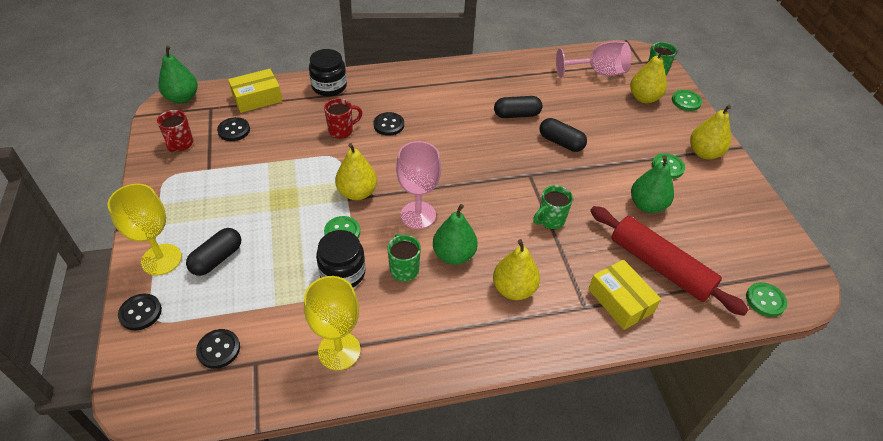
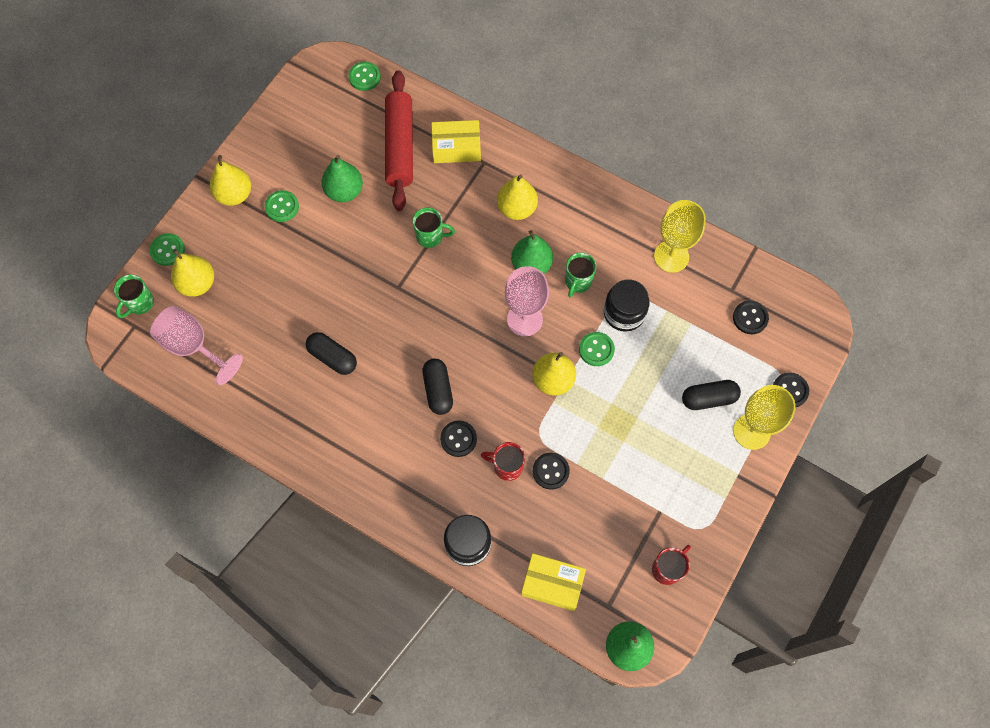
camera: 135 degrees left, 20 degrees up
black button [217,117,250,141] -> black button moved to [533,452,570,490]
black capsule [539,118,587,152] -> black capsule moved to [422,358,453,415]
yellow box [588,259,661,330] -> yellow box turned 75 degrees clockwise [431,120,481,163]

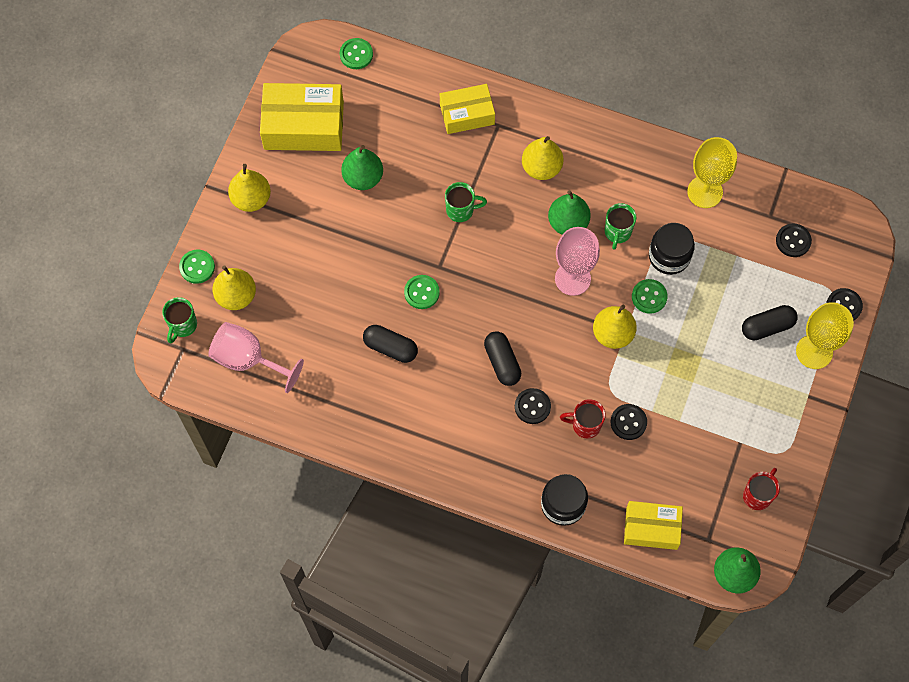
camera: 10 degrees left, 0 degrees up
green button [265,190,299,222] -> green button moved to [404,275,440,309]
red rolling pin [385,71,413,211] -> none
none -> yellow box [260,83,344,151]

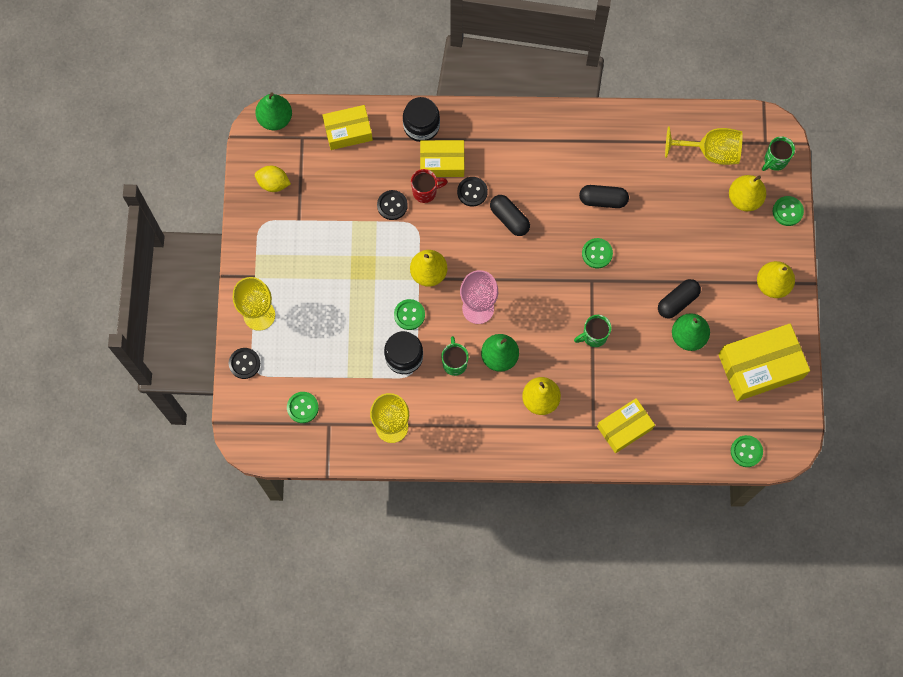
camera: 160 degrees right, 5 degrees up
green mug [162,297,197,343] -> green mug turned 135 degrees counterclockwise [762,136,795,171]
pink goblet [208,322,304,393] -> yellow goblet [665,126,743,165]
black capsule [742,305,797,340] -> black capsule moved to [658,279,701,319]
red mug [743,468,780,510] -> yellow lemon [255,166,291,192]
black button [776,223,812,257] -> green button [287,392,319,423]
none -> yellow box [420,140,464,177]

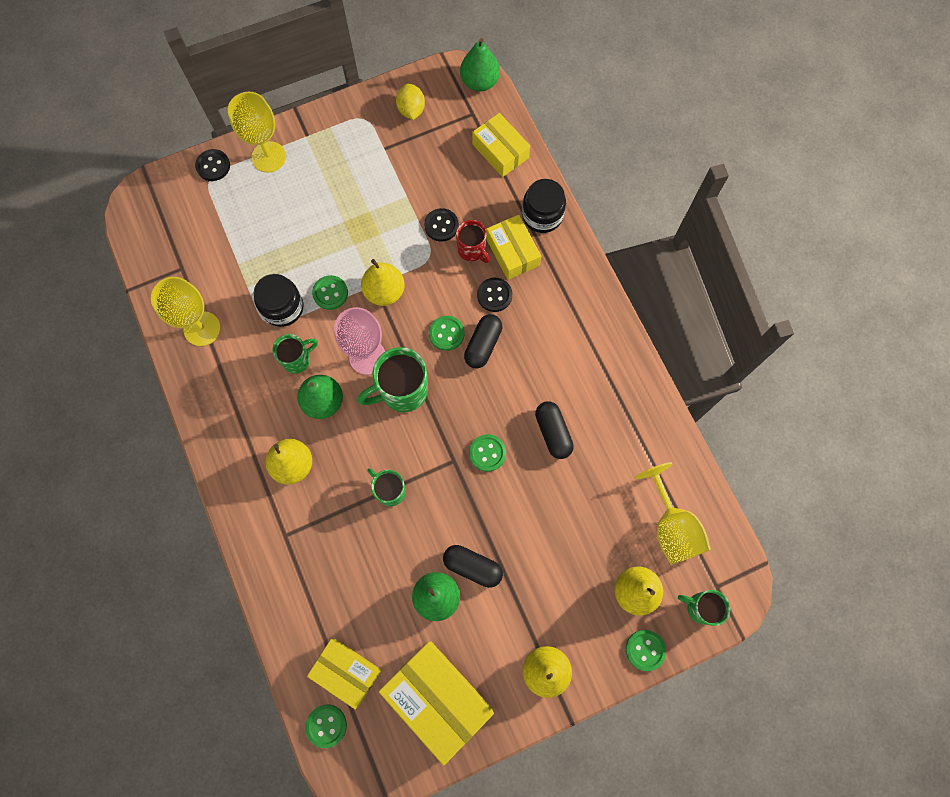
camera: 65 degrees right, 0 degrees up
green button [287,392,319,423] -> green button moved to [429,316,464,351]
yellow box [597,398,655,453] -> yellow box moved to [307,639,382,709]
none -> green mug [358,347,428,412]

